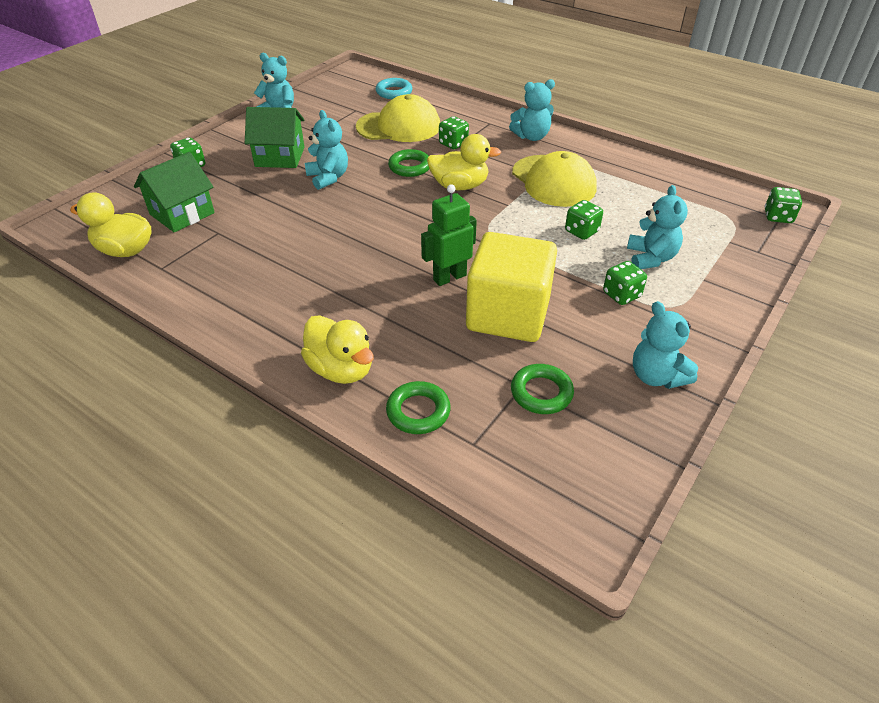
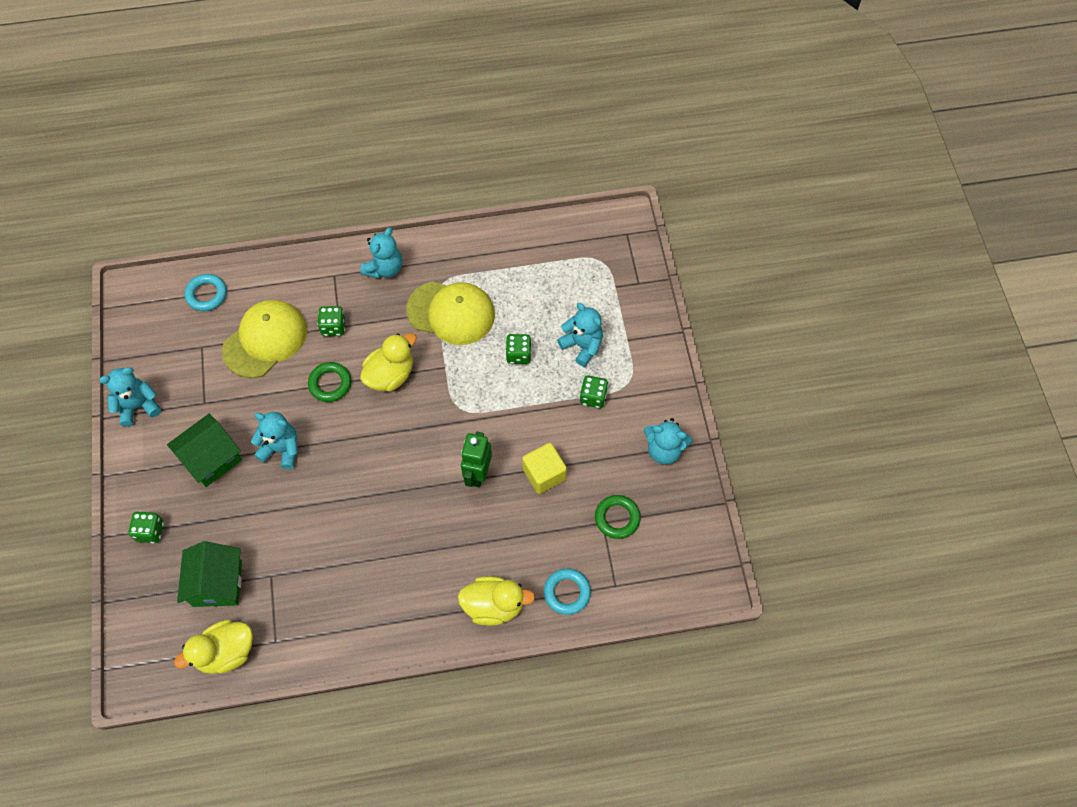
camera: 45 degrees left, 20 degrees up
green ring [386,381,451,434] -> turquoise ring [544,568,591,615]
yellow cube [466,232,557,342] -> yellow cube [522,443,567,494], size x0.57
green dice [765,187,802,223] -> none

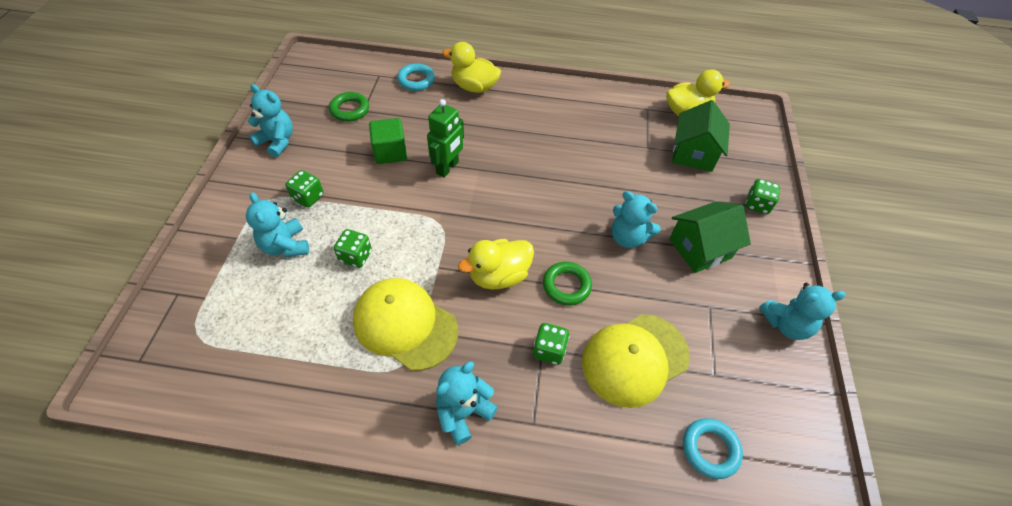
camera: 165 degrees left, 10 degrees down
yellow cube [522,443,567,494] -> green cube [369,118,407,164]

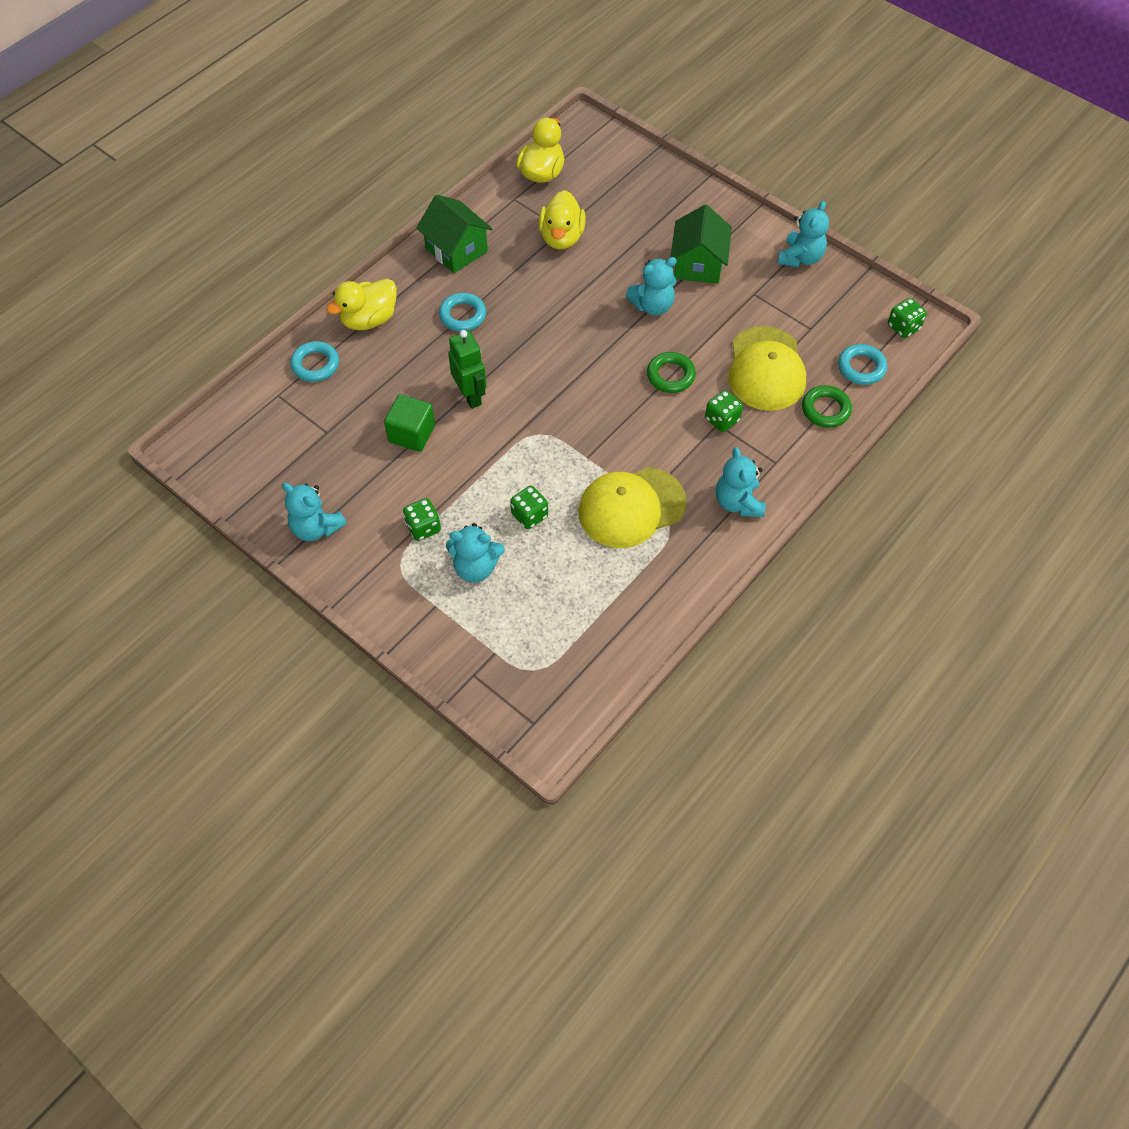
camera: 55 degrees left, 5 degrees up
turquoise teddy bear [248,84,293,157] -> turquoise teddy bear turned 120 degrees counterclockwise [282,483,347,541]
green ring [329,92,369,122] -> green ring moved to [802,385,852,428]
yellow duck [458,239,534,290] -> yellow duck moved to [538,190,586,250]
green house [672,100,730,172] -> green house moved to [416,194,493,273]
green dice [746,179,780,214] -> green dice moved to [888,298,927,338]
none -> turquoise ring [439,293,486,332]

